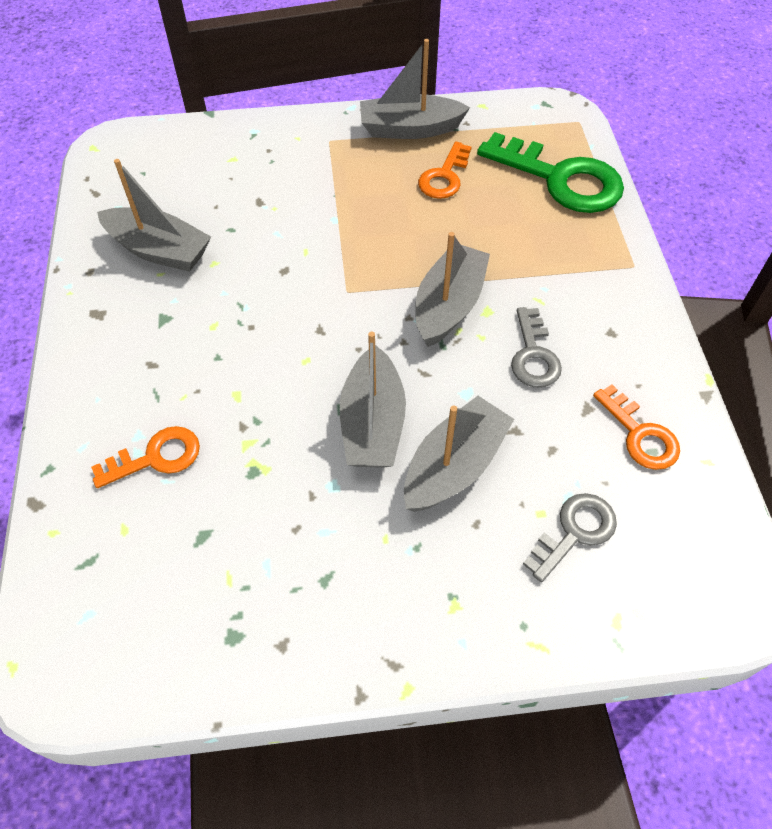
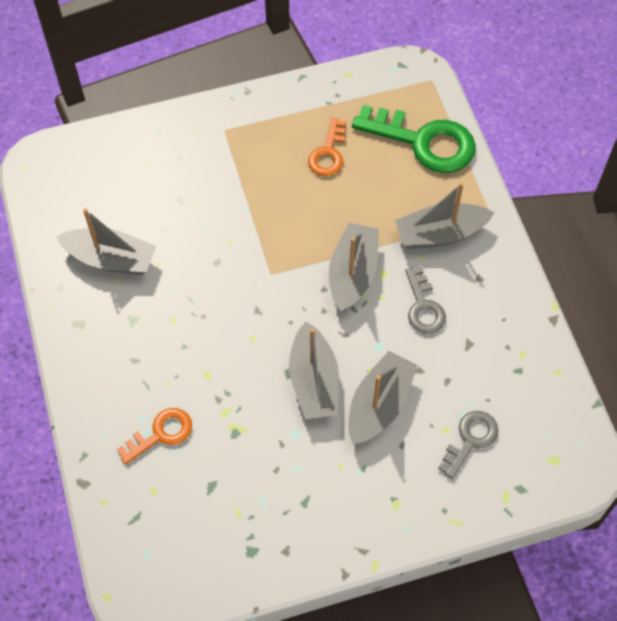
camera: 10 degrees left, 5 degrees up
grey boat [360,39,470,139] -> grey boat moved to [395,182,494,249]
orange key [593,385,680,470] -> none

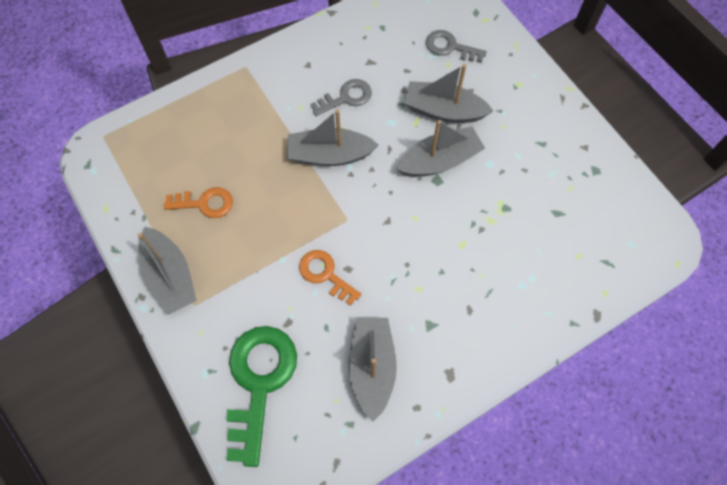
camera: 105 degrees left, 5 degrees up
orange key [117,408,192,464] -> orange key moved to [299,250,362,306]
green key [352,105,476,173] -> green key moved to [226,326,297,467]
grey boat [395,182,494,249] -> grey boat moved to [138,227,197,315]

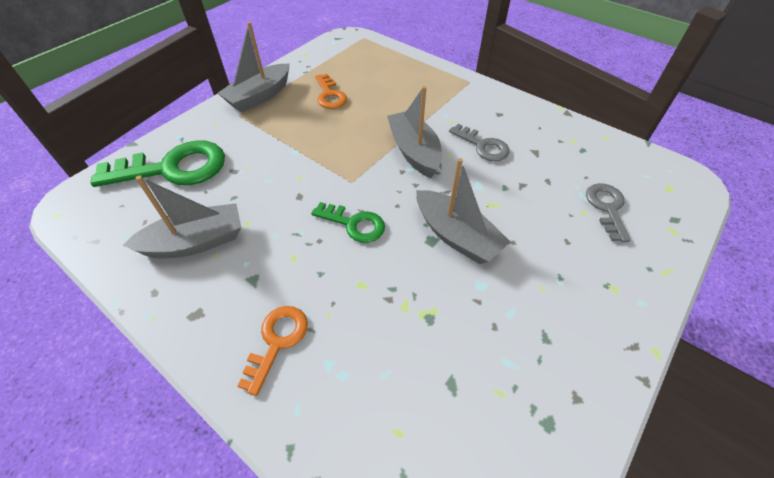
camera: 70 degrees right, 15 degrees down
orange key [299,250,362,306] -> orange key moved to [237,306,308,396]
grey boat [404,64,493,123] -> none
none -> green key [311,202,385,243]

